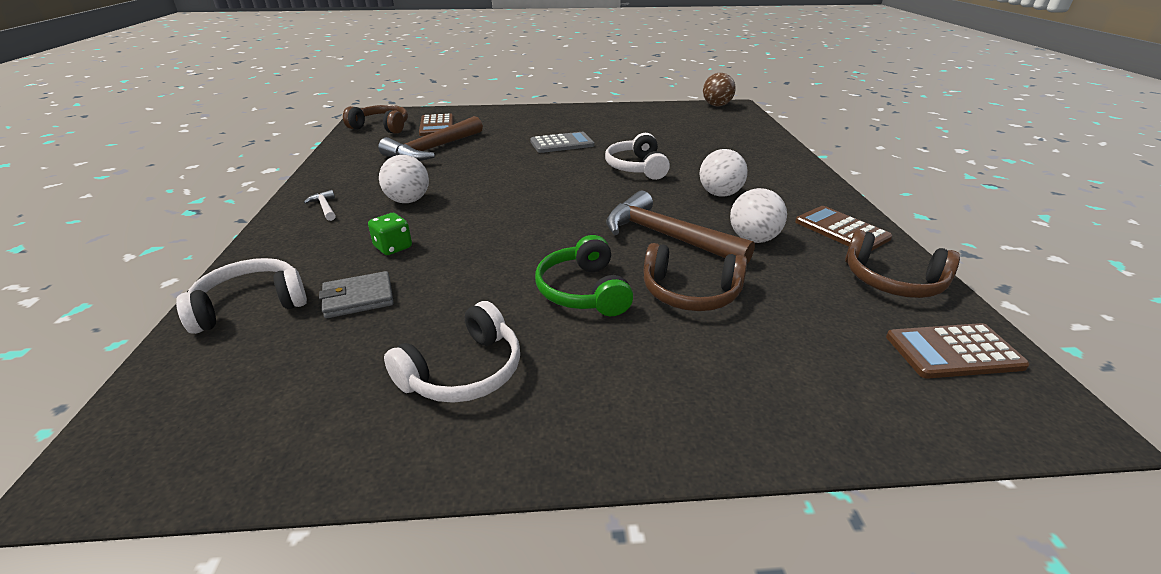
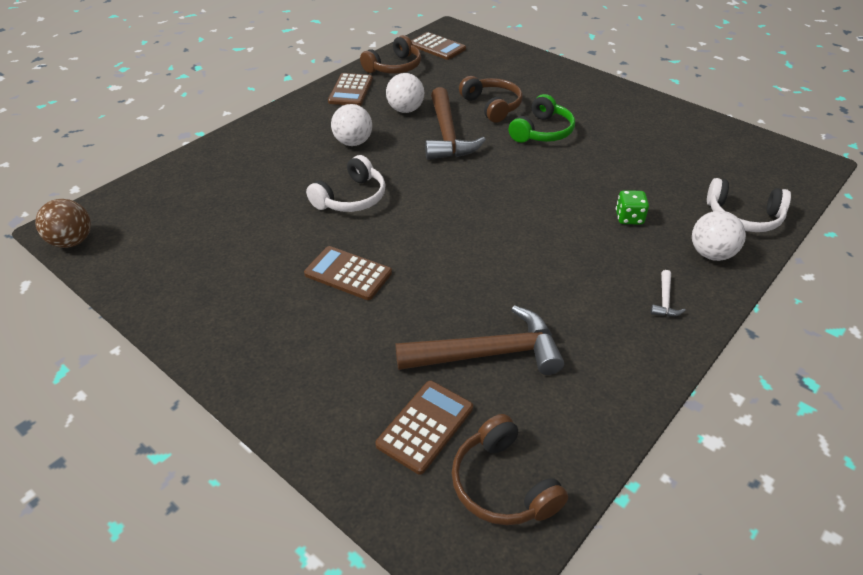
camera: 135 degrees left, 10 degrees up
grey wallet [319,271,394,318] -> none
white ball [379,155,429,203] -> white ball moved to [692,211,746,261]
white headphones [384,301,520,403] -> none
grey calculator [530,132,594,153] -> brown calculator [304,246,392,300]
brown headphones [845,230,960,298] -> brown headphones turned 60 degrees clockwise [360,35,421,74]

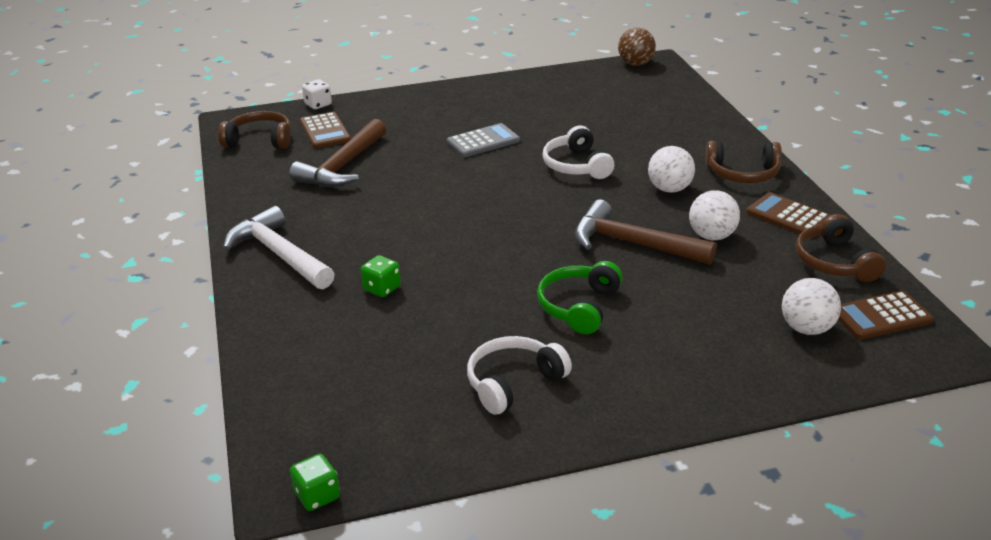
camera: 125 degrees right, 10 degrees down
brown calculator [304,246,392,300] -> grey calculator [446,123,520,157]
brown headphones [459,76,523,123] -> brown headphones moved to [705,141,782,183]
green headphones [509,94,575,143] -> green headphones turned 45 degrees clockwise [537,261,623,334]
white hammer [651,270,686,317] -> white hammer [223,206,335,289], size x2.40
white ball [692,211,746,261] -> white ball moved to [782,278,841,335]
white headphones [707,178,791,232] -> white headphones moved to [467,336,572,415]
none -> green dice [290,454,340,511]
none -> white dice [302,79,332,109]

